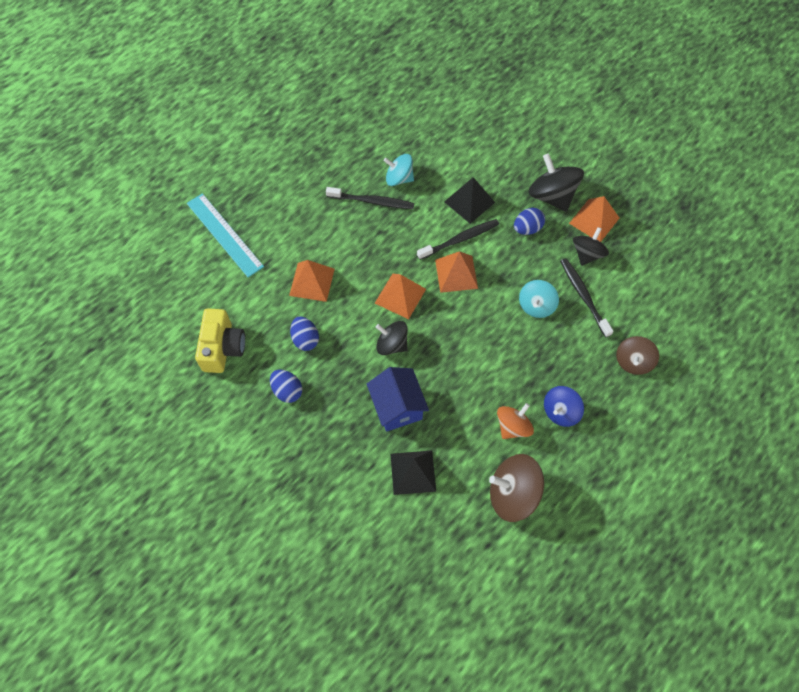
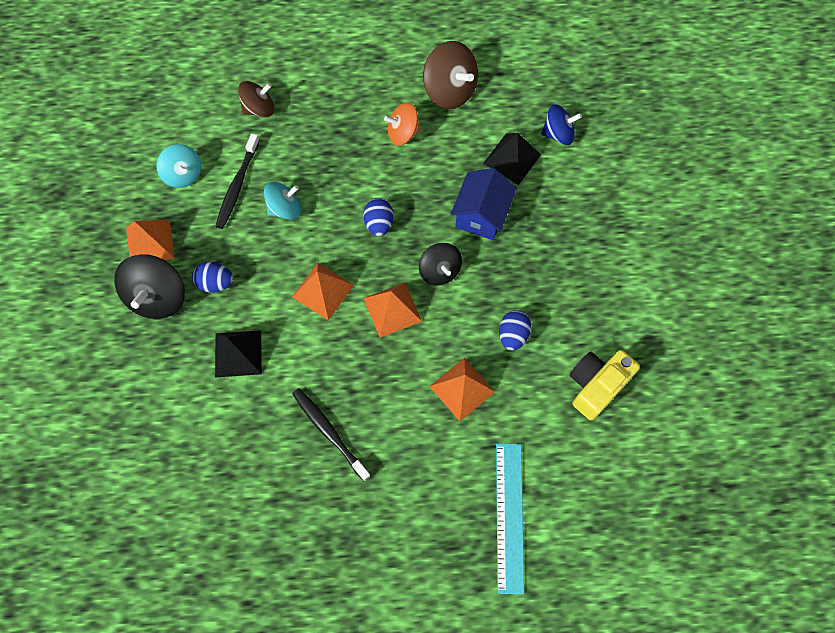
camera: 140 degrees left, 5 degrees up
blue egg [270,370,302,403] -> blue egg moved to [363,198,394,236]
turquoise spinning top [383,154,414,186] -> turquoise spinning top moved to [157,144,201,188]
black toothbrush [417,219,499,260] -> none
blue spinning top [544,386,584,427] -> blue spinning top moved to [541,104,582,145]
black spinning top [573,227,609,266] -> none

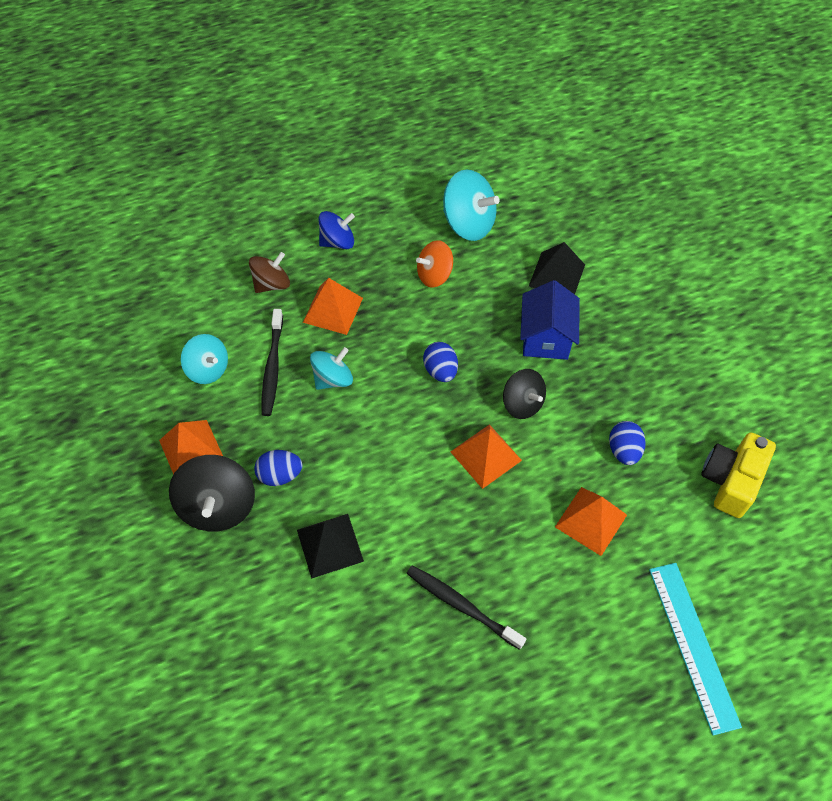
camera: 15 degrees left, 10 degrees down
orange pyramid [292,263,354,320] -> orange pyramid moved to [303,278,363,335]
brown spinning top [423,41,478,109] -> turquoise spinning top [443,169,500,241]
blue spinning top [541,104,582,145] -> blue spinning top moved to [319,211,355,249]

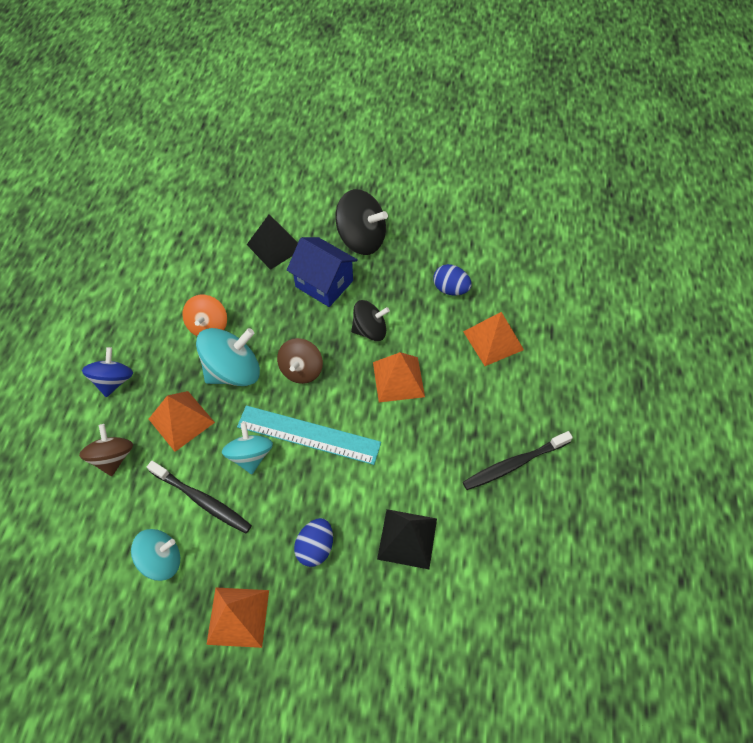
camera: 60 degrees left, 0 degrees up
black spinning top [169,455,255,531] -> black spinning top moved to [335,189,388,255]
blue egg [423,342,458,382] -> brown spinning top [277,338,323,384]
turquoise spinning top [443,169,500,241] -> turquoise spinning top moved to [196,328,260,386]
turquoise ruler [649,563,742,736] -> turquoise ruler moved to [237,405,381,465]
yellow camera [701,432,776,518] -> none

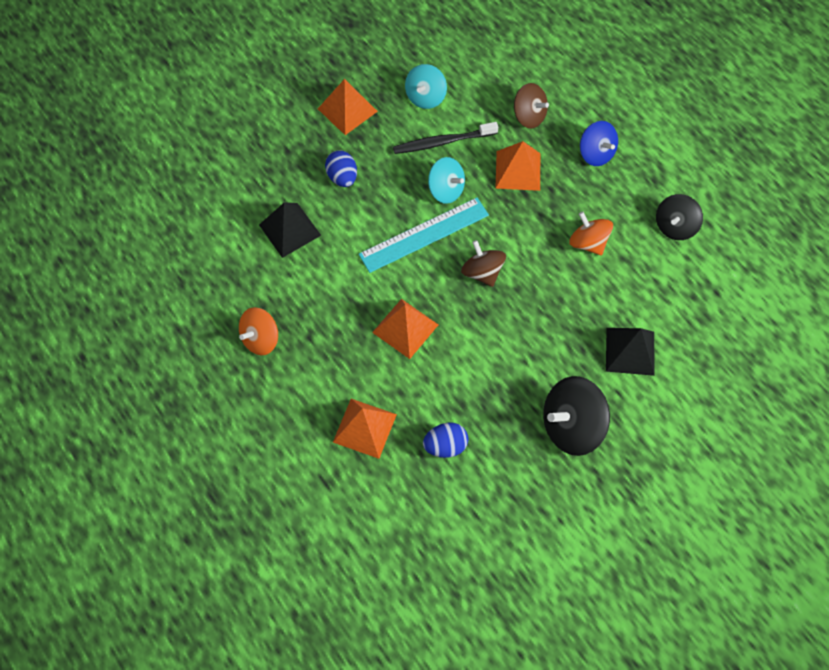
camera: 135 degrees right, 5 degrees up
turquoise spinning top [196,328,260,386] -> none
blue house [287,237,358,307] -> none
black spinning top [351,300,390,341] -> black spinning top moved to [656,194,703,240]
black toothbrush [463,431,573,490] -> orange spinning top [239,307,278,355]

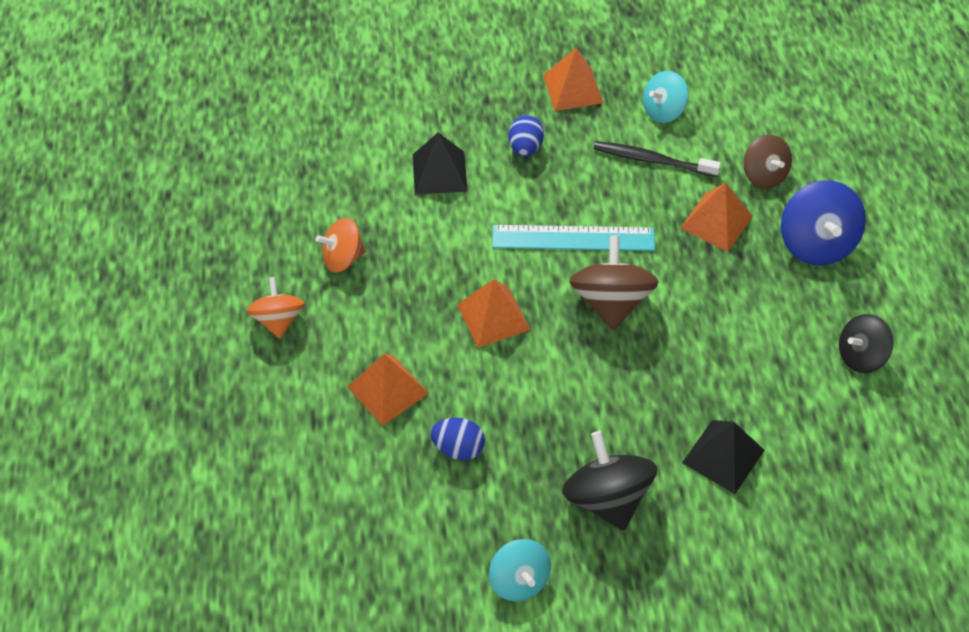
camera: 30 degrees right, 10 degrees down
turquoise spinning top [428,157,465,204] -> turquoise spinning top moved to [489,539,551,601]
brown spinning top [461,240,506,287] -> brown spinning top [569,235,659,330], size x1.53
black spinning top [543,376,610,456] -> black spinning top turned 60 degrees clockwise [562,431,657,530]
orange spinning top [569,212,613,255] -> orange spinning top moved to [247,277,305,339]
blue spinning top [580,121,618,166] -> blue spinning top [781,180,866,265], size x1.53

